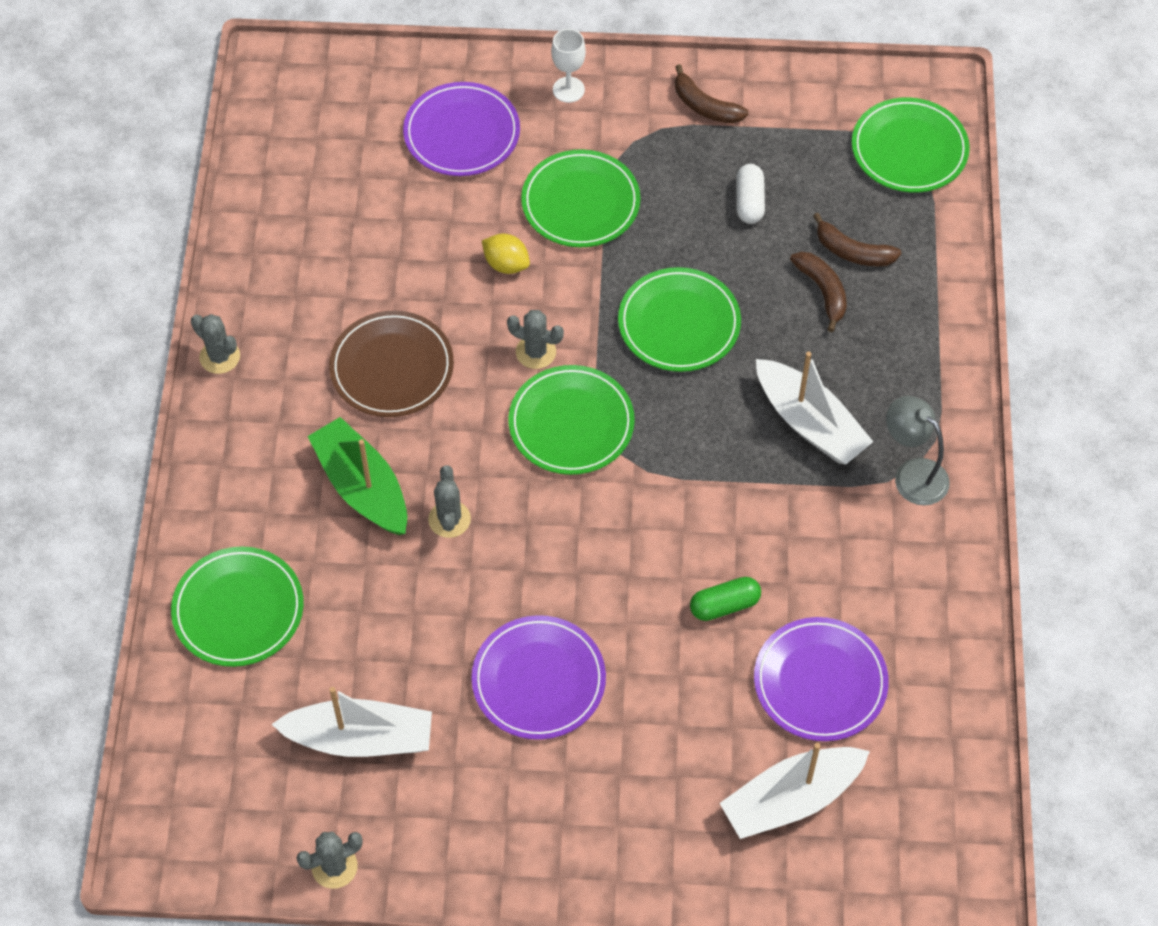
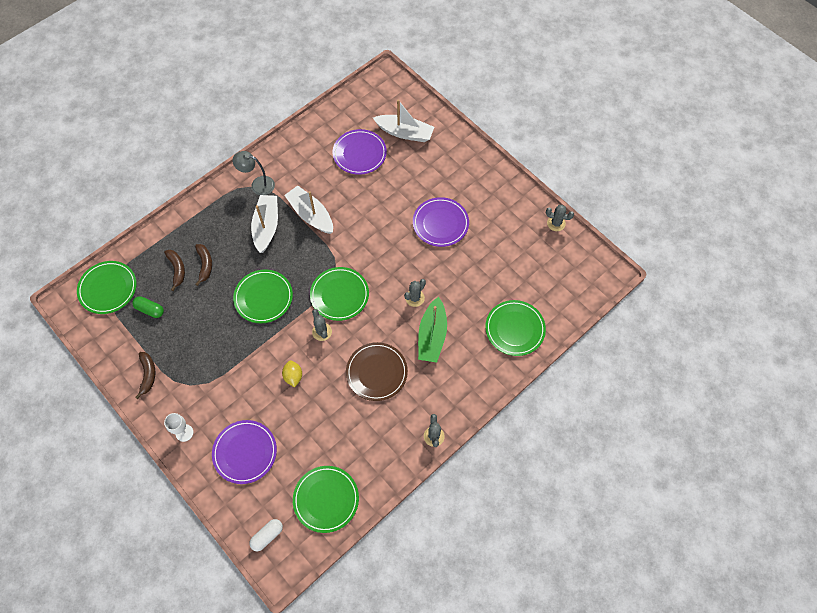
camera: 135 degrees left, 5 degrees up
white boat [272,687,432,757] -> white boat moved to [285,185,333,234]
green plate [521,149,641,248] -> green plate moved to [293,466,359,533]
green capsule [690,577,761,621] -> green capsule moved to [132,296,164,318]
white capsule [736,164,765,224] -> white capsule moved to [249,519,283,551]
brown banana [790,252,847,332] -> brown banana turned 150 degrees clockwise [195,244,212,286]
grey lamp [886,396,950,506] -> grey lamp turned 105 degrees clockwise [233,151,275,195]

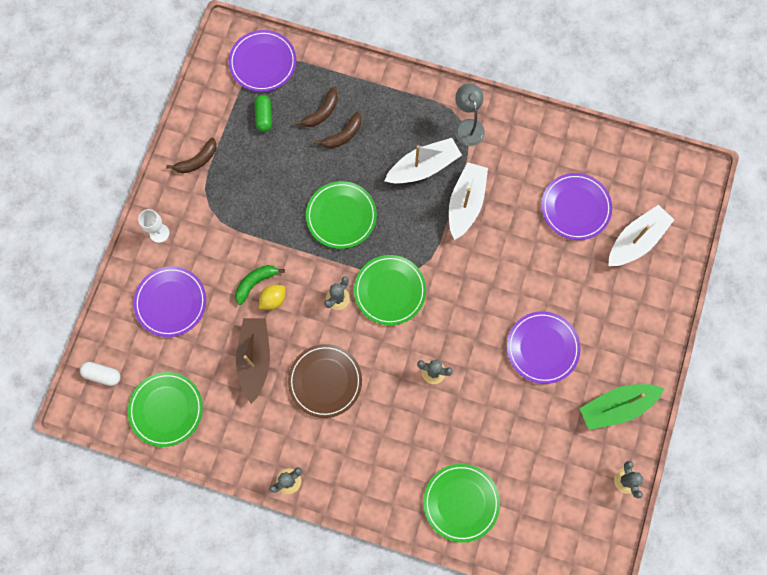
camera: 60 degrees right, 10 degrees up
green plate [77,261,137,314] -> purple plate [229,30,296,92]
white boat [373,100,434,142] -> white boat turned 120 degrees counterclockwise [608,205,674,266]
green boat [418,297,447,363] -> green boat moved to [580,384,664,430]
none -> green banana [235,265,285,305]
none -> brown boat [236,318,270,404]

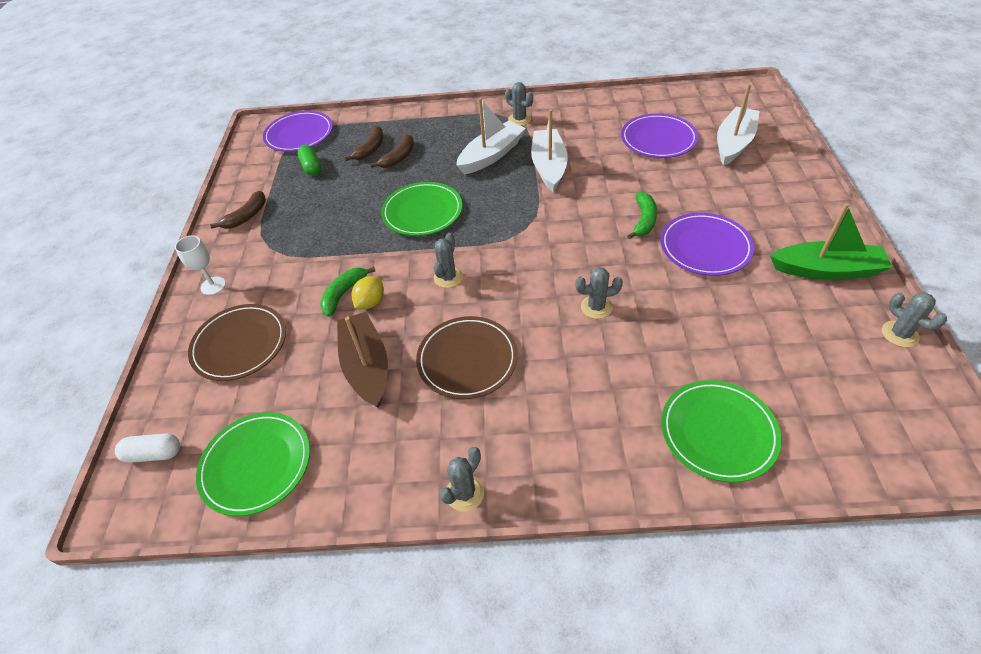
camera: 15 degrees left, 25 degrees down
purple plate [133,266,206,337] -> brown plate [188,304,286,381]
green plate [354,255,426,325] -> none
grey lamp [455,83,485,146] -> grey cactus [505,82,533,126]
green boat [580,384,664,430] -> green boat turned 135 degrees counterclockwise [770,203,893,280]
none -> green banana [627,192,657,239]

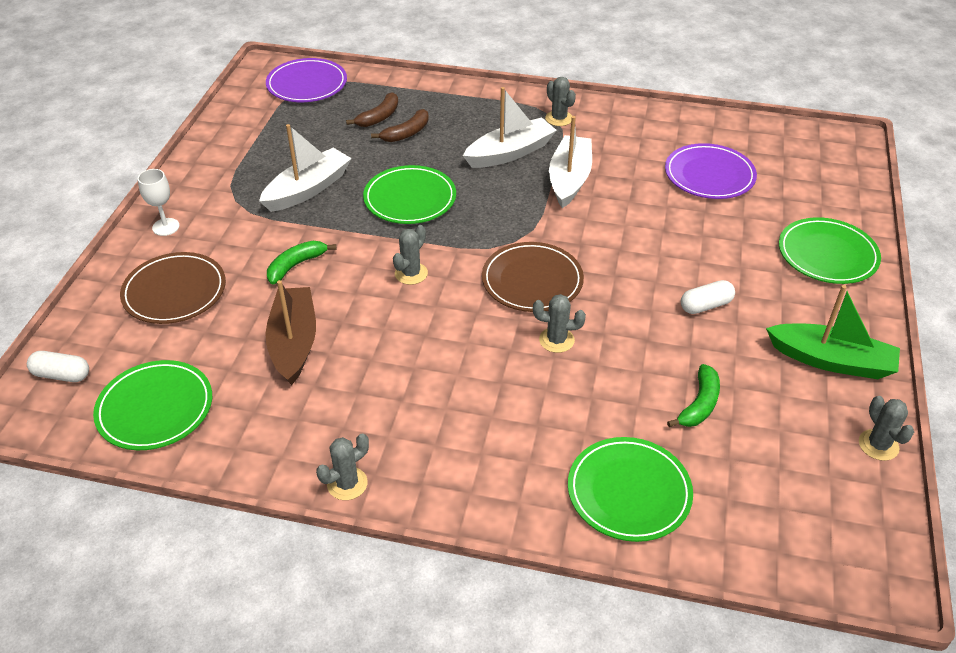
camera: 10 degrees right, 5 degrees down
brown banana [210,191,266,229] -> none
green capsule [297,145,321,176] -> none
yellow lemon [352,276,384,309] -> none
brown plate [416,316,518,399] -> brown plate moved to [482,242,584,312]
green banana [627,192,657,239] -> green banana moved to [667,364,720,427]
purple plate [660,213,754,276] -> white capsule [681,280,735,314]
white boat [717,84,760,166] -> white boat moved to [259,124,352,212]
none -> green plate [779,217,881,284]

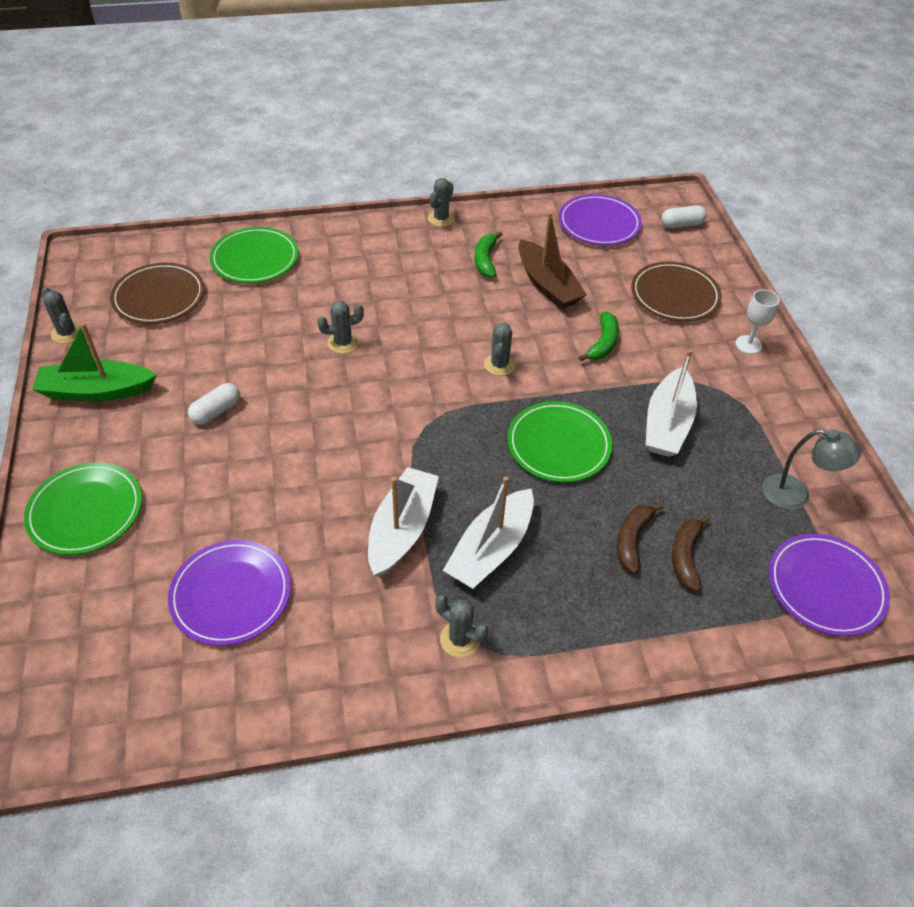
camera: 155 degrees right, 5 degrees up
green plate [93,360,212,450] -> purple plate [559,194,642,246]
brown plate [482,242,584,312] -> brown plate moved to [110,263,205,324]
white boat [549,116,592,208] -> white boat turned 150 degrees counterclockwise [368,467,439,577]
green banana [667,364,720,427] -> green banana moved to [475,232,503,278]
none -> grey lamp [762,429,861,510]

